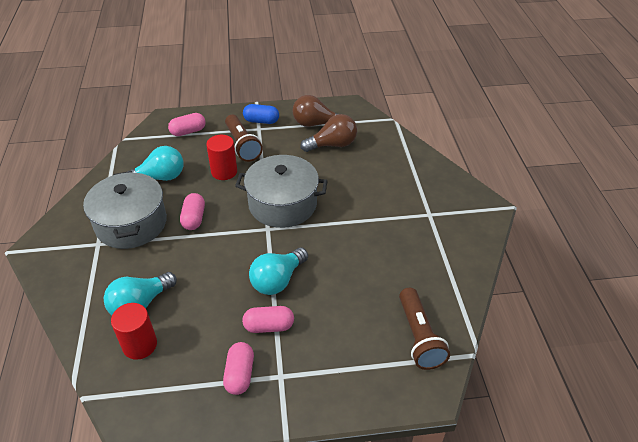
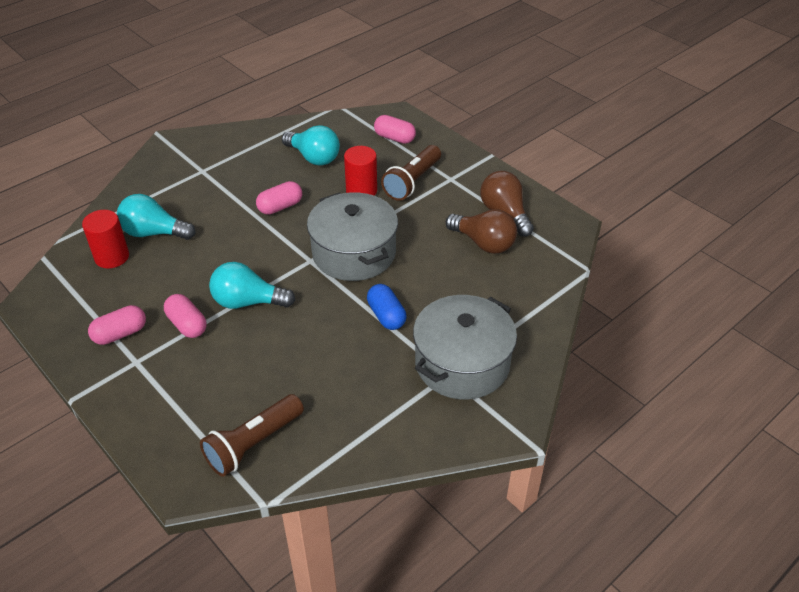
camera: 55 degrees right, 0 degrees up
grey pot [83,171,167,249] -> grey pot moved to [413,295,517,399]
blue capsule [243,104,279,124] -> blue capsule moved to [367,284,406,330]

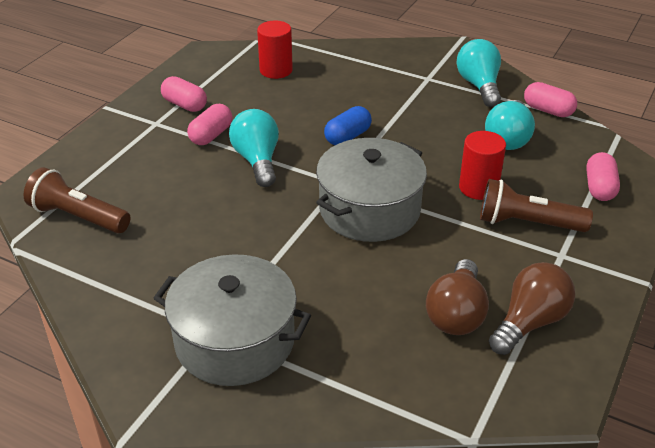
camera: 70 degrees right, 5 degrees down
turquoise light bulb [117,194,196,240] -> turquoise light bulb moved to [456,39,501,107]
pink capsule [256,181,302,215] -> pink capsule moved to [524,82,577,117]
blue capsule [367,284,406,330] -> blue capsule moved to [324,106,372,145]

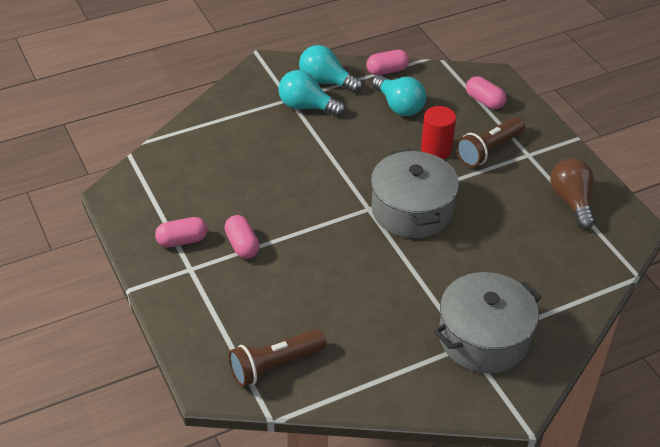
camera: 55 degrees left, 5 degrees up
turquoise light bulb [229,109,279,187] -> turquoise light bulb moved to [278,70,345,117]
red cylinder [257,21,293,79] -> none
blue capsule [324,106,372,145] -> none
brown light bulb [426,259,489,335] -> none

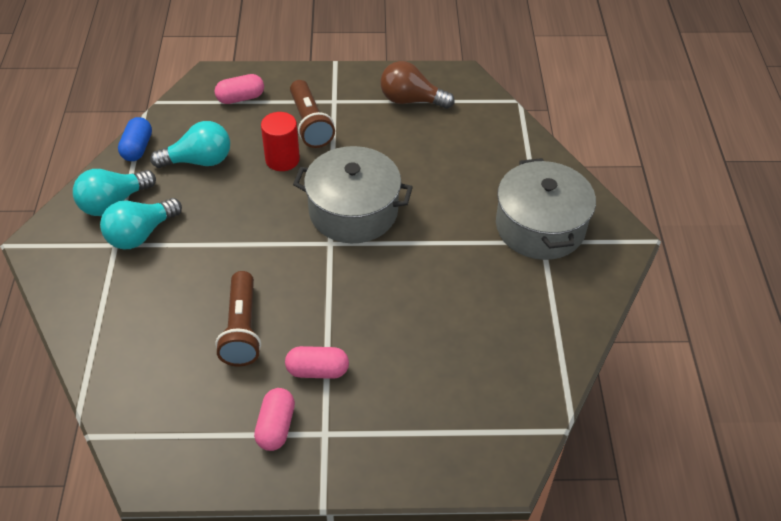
camera: 65 degrees left, 5 degrees up
brown flashlight [228,329,326,387] -> brown flashlight moved to [216,271,261,366]
pink capsule [366,49,409,75] -> blue capsule [118,117,152,161]

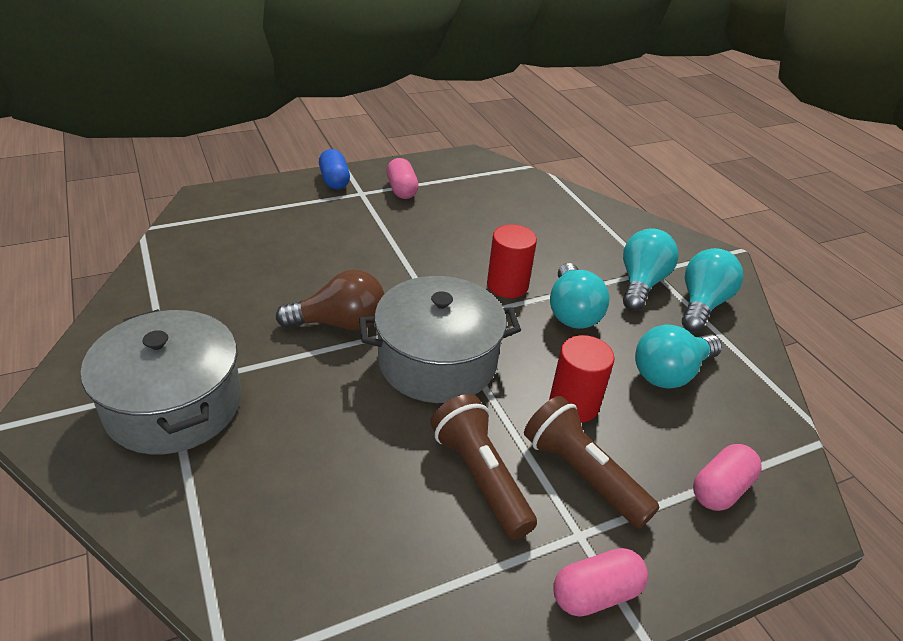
camera: 155 degrees right, 10 degrees down
blue capsule [118,117,152,161] -> blue capsule moved to [319,149,350,189]
brown flashlight [216,271,261,366] -> brown flashlight moved to [430,394,537,540]
pink capsule [285,346,349,379] -> pink capsule moved to [553,548,648,616]
brown light bulb [380,61,455,109] -> brown light bulb moved to [276,270,384,330]
none -> red cylinder [487,224,537,298]
none -> turquoise light bulb [550,263,610,329]

